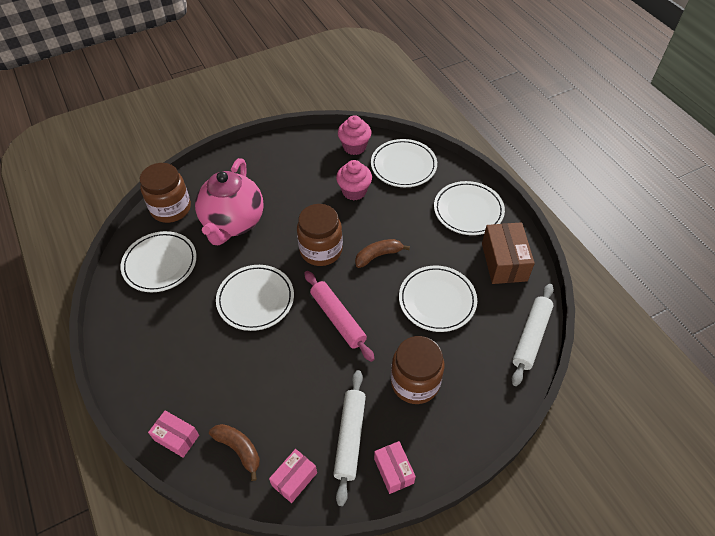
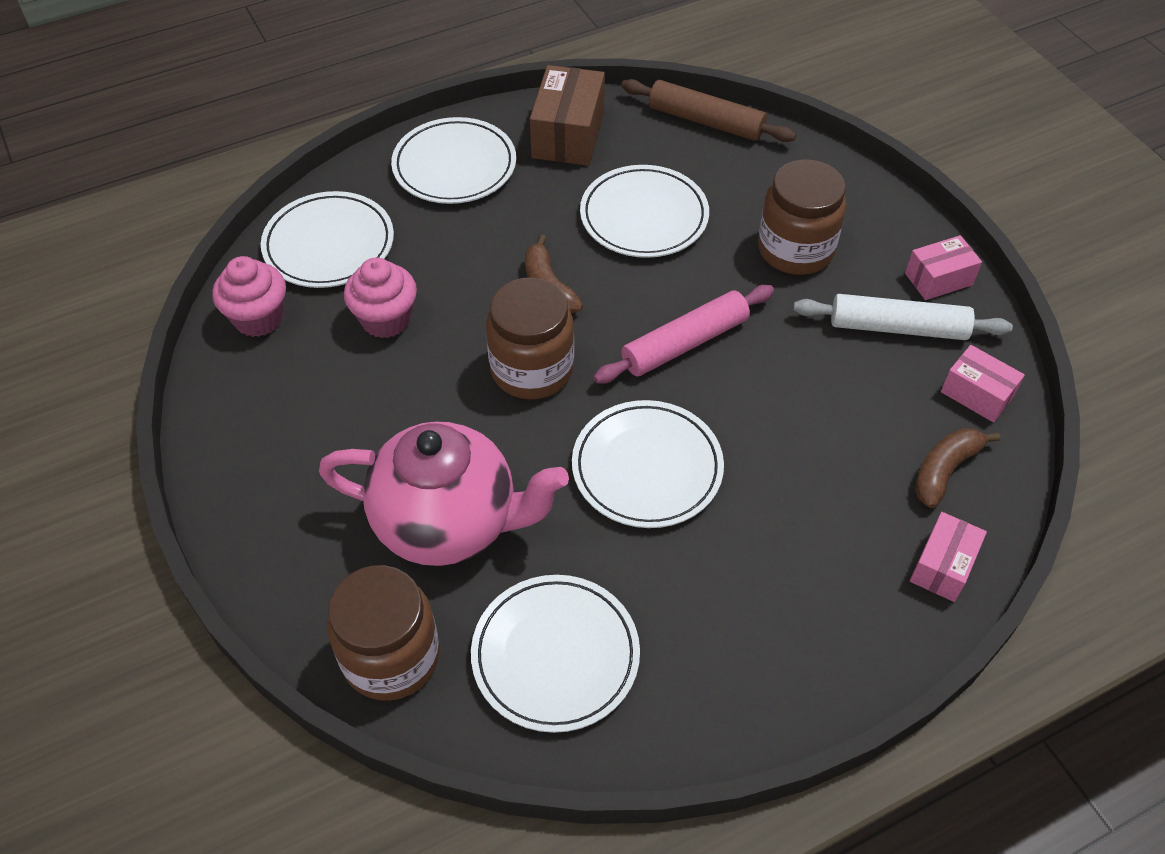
camera: 90 degrees left, 0 degrees up
brown box [482,222,535,284] -> brown box turned 75 degrees counterclockwise [530,65,605,166]
white rolling pin [512,284,554,386] -> brown rolling pin [621,79,796,142]

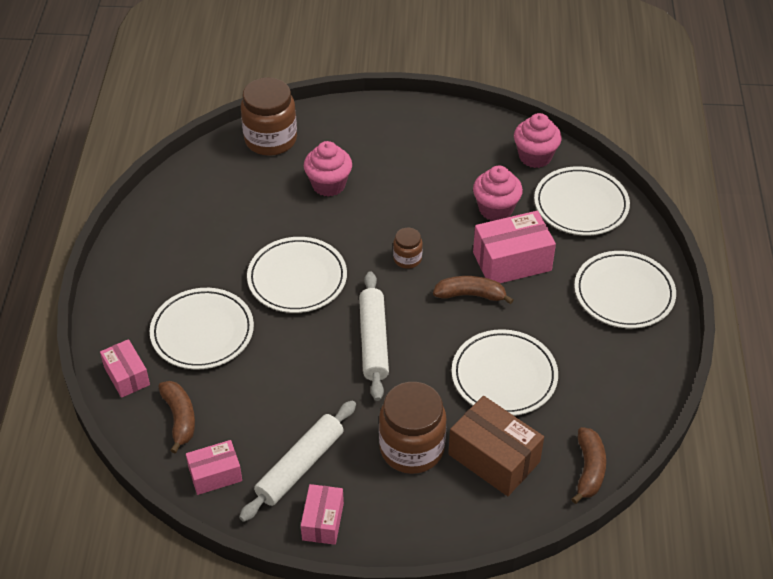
camera: 120 degrees right, 5 degrees down
pink teapot [319,421,569,566] -> pink cupcake [304,141,352,197]
white plate [471,575,640,733] -> white plate moved to [150,288,254,369]
brown jar [486,277,574,399] -> brown jar [393,228,423,269], size x0.50
brown box [530,65,605,166] -> brown box moved to [448,396,544,496]
pink rolling pin [593,285,774,384] -> white rolling pin [359,271,389,401]
brown rolling pin [621,79,796,142] -> brown banana [571,427,606,504]
none -> pink box [473,211,556,283]

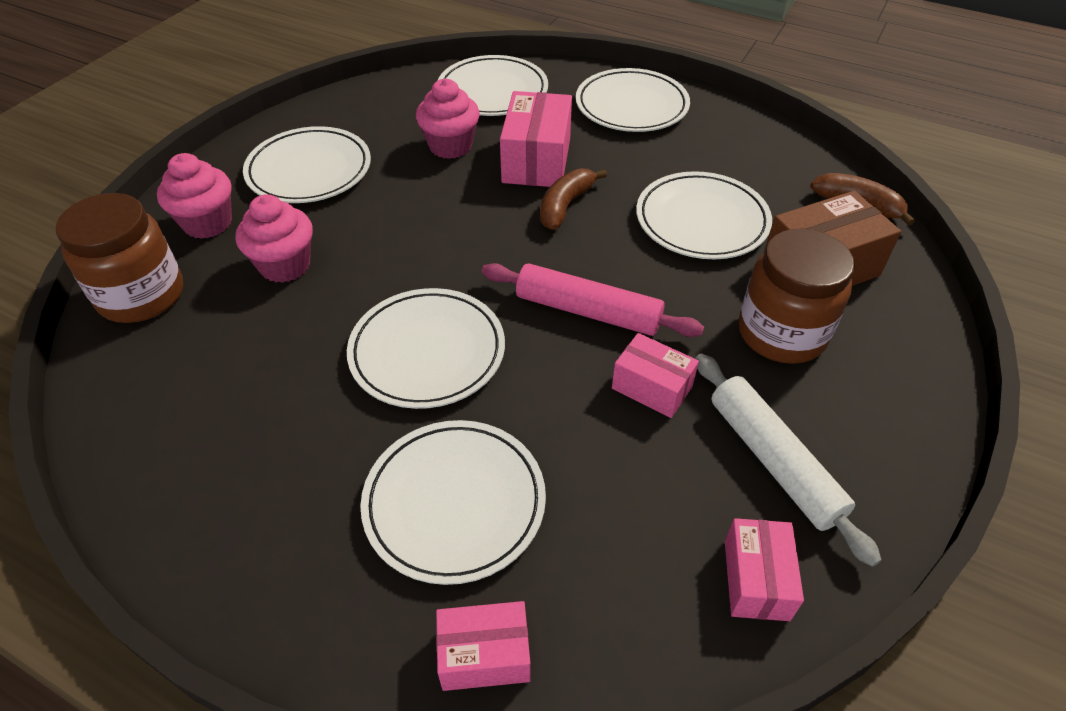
camera: 65 degrees left, 0 degrees up
brown banana [158,381,195,454] -> none
pink box [301,484,344,545] -> pink box moved to [612,333,699,418]
white rolling pin [359,271,389,401] -> pink rolling pin [482,263,704,337]
brown jar [393,228,423,269] -> none
pink cupcake [514,113,562,168] -> pink cupcake moved to [157,153,232,239]
none -> white plate [243,126,371,203]

